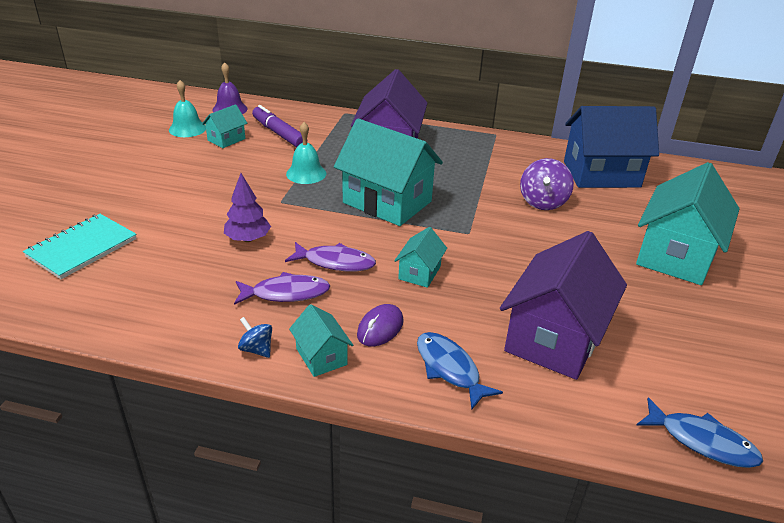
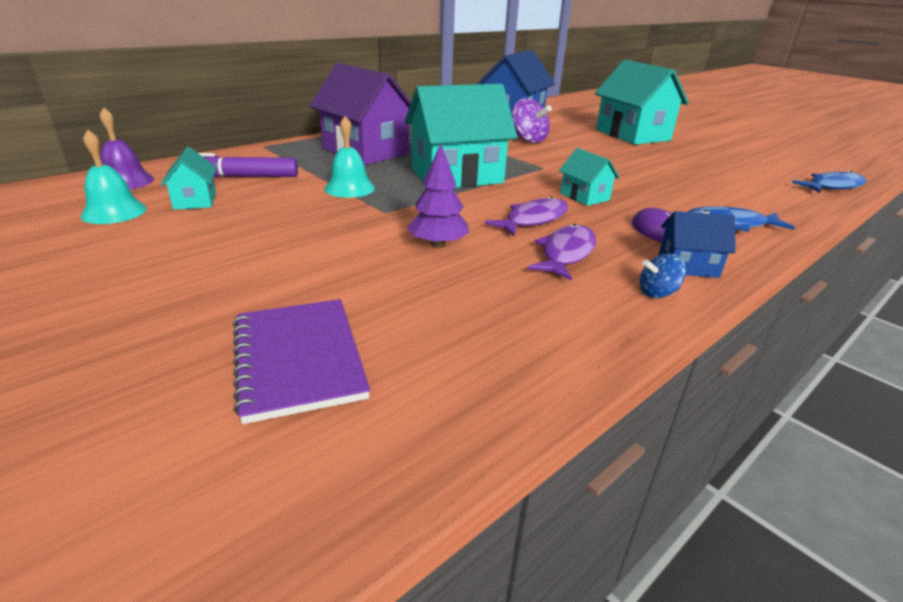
camera: 55 degrees left, 5 degrees down
turquoise notebook [23,214,137,279] -> purple notebook [233,299,370,424]
turquoise house [289,304,353,377] -> blue house [659,211,736,278]
purple house [500,231,627,380] -> none

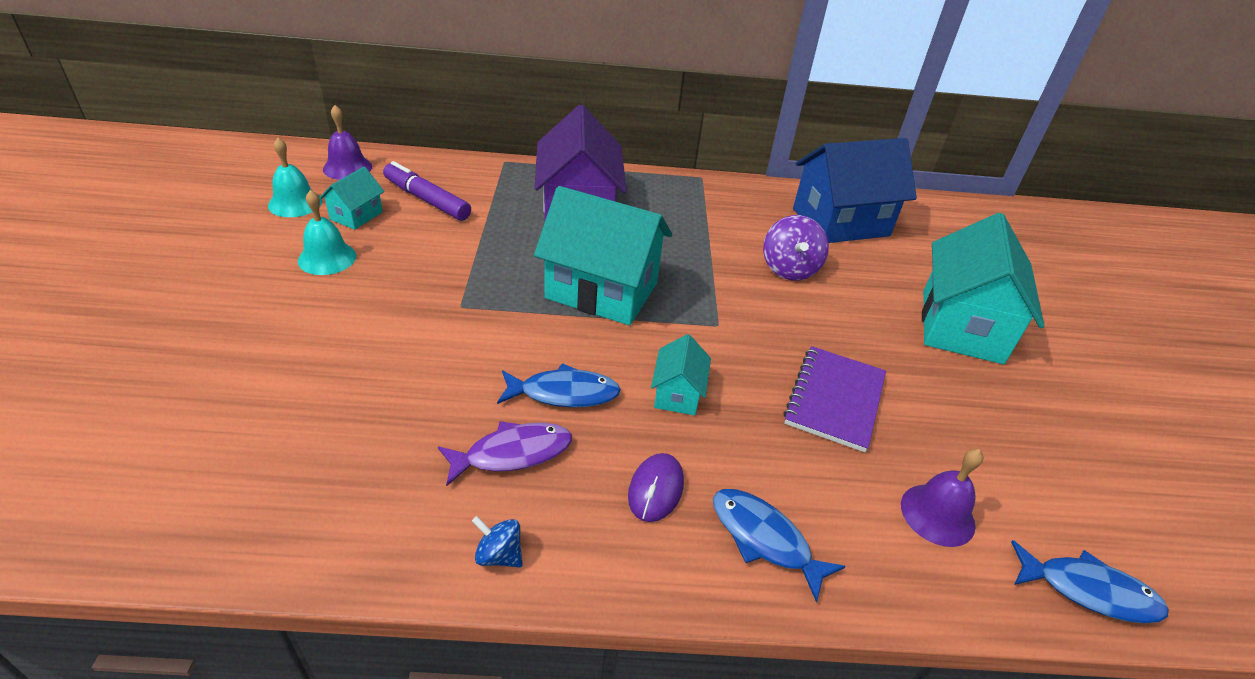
camera: 40 degrees right, 10 degrees up
purple notebook [233,299,370,424] -> purple notebook moved to [783,346,886,452]
turquoise bell [324,116,375,198] -> turquoise bell moved to [298,190,356,275]
purple tree [407,144,469,248] -> none
purple fish [485,197,568,236] -> blue fish [497,363,621,408]
blue house [659,211,736,278] -> none
none -> purple bell [901,449,983,547]

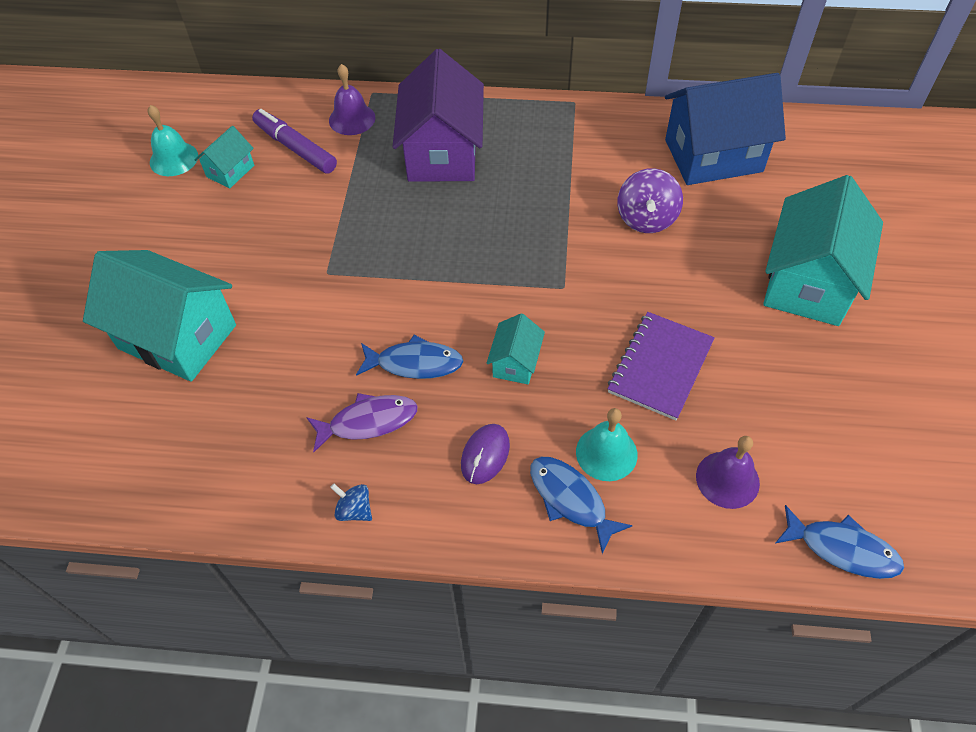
camera: 10 degrees right, 15 degrees up
turquoise bell [298,190,356,275] -> turquoise bell moved to [576,408,638,481]
purple bell [323,105,372,180] -> purple bell moved to [329,64,375,135]
turquoise house [534,186,672,325] -> turquoise house moved to [83,250,236,382]

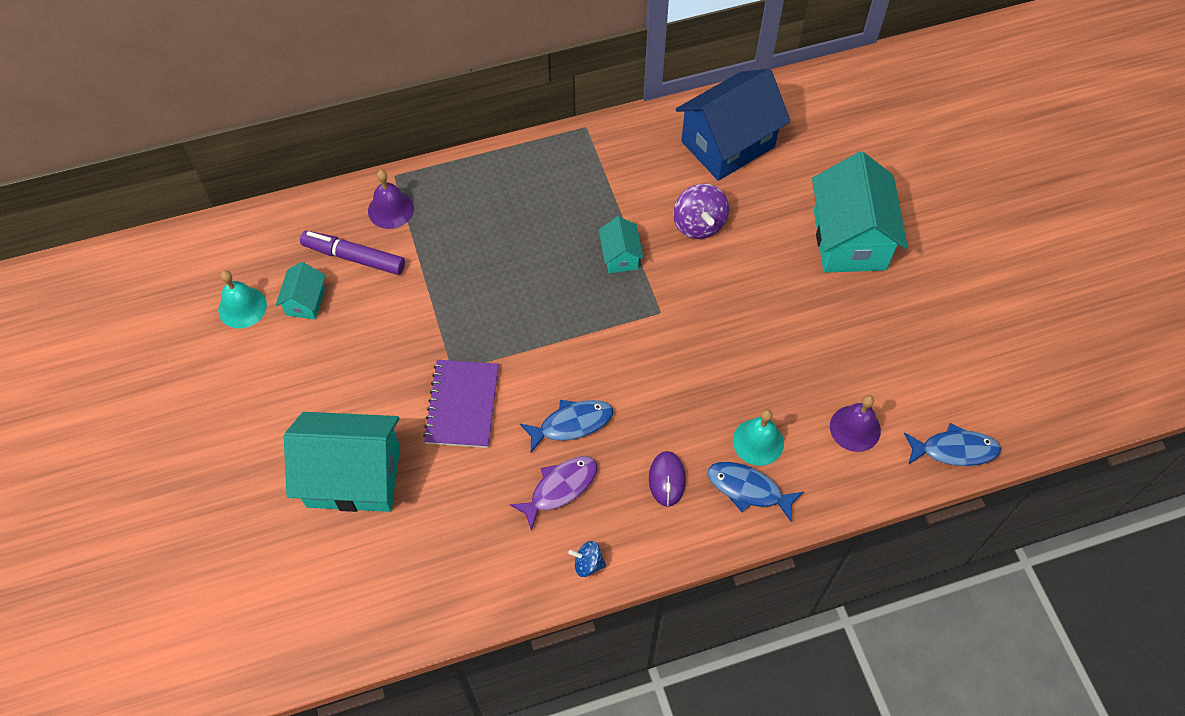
camera: 25 degrees left, 5 degrees up
purple house [392,49,484,182] -> none
turquoise house [487,313,545,384] -> turquoise house moved to [599,216,644,273]
purple notebook [608,312,715,421] -> purple notebook moved to [423,360,499,448]

